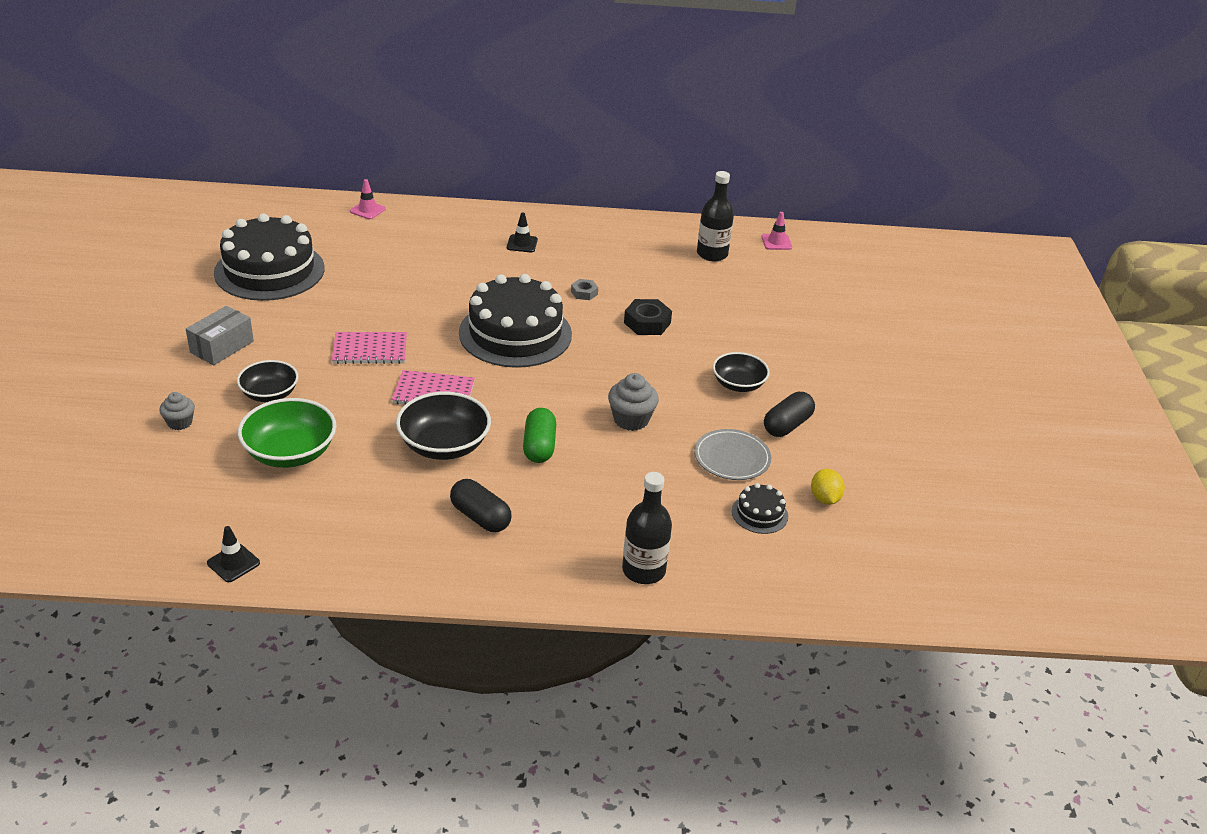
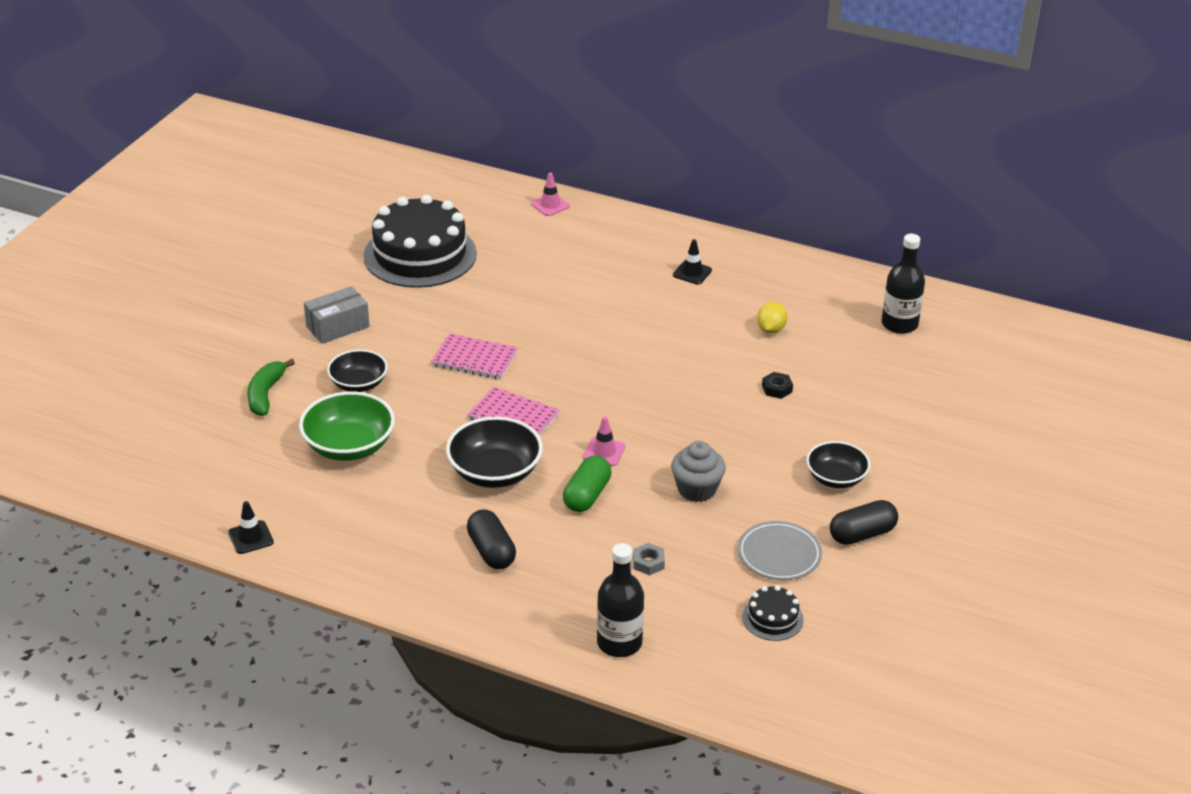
camera: 25 degrees right, 0 degrees up
grey cupcake [159,392,195,430] -> green banana [247,359,295,416]
black cake [459,274,572,368] -> none
grey nut [571,279,598,300] -> grey nut moved to [633,543,665,575]
black nut [624,299,672,335] -> black nut [762,372,793,399], size x0.59
pink traffic cone [761,212,792,250] -> pink traffic cone moved to [583,416,626,466]
yellow lemon [811,469,845,505] -> yellow lemon moved to [757,302,787,333]

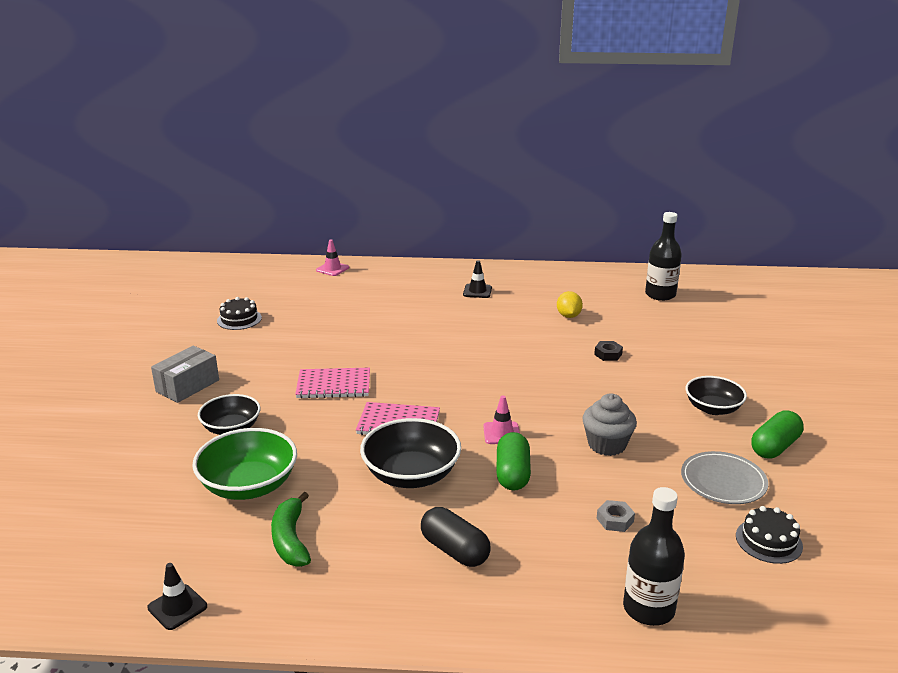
camera: 20 degrees left, 10 degrees down
green banana [247,359,295,416] -> green banana moved to [271,492,311,567]
black cake [364,195,477,288] -> black cake [217,297,262,330], size x0.43
black capsule [830,500,898,545] -> green capsule [751,410,804,458]

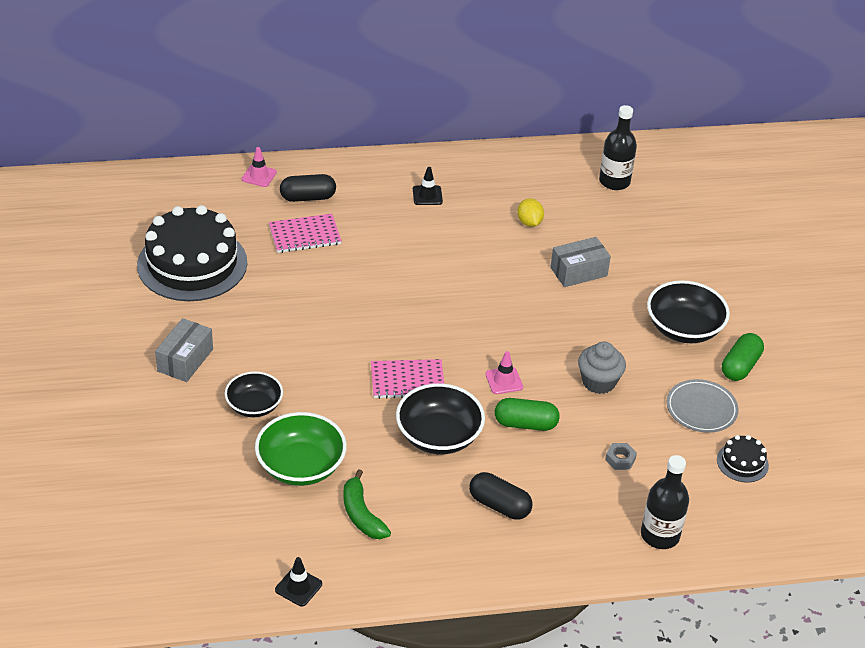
camera: 15 degrees left, 15 degrees up
black cake [217,297,262,330] -> black cake [137,205,247,301], size x2.34
pink notebook [295,368,370,399] -> pink notebook moved to [269,214,342,253]
green capsule [496,432,531,491] -> green capsule turned 75 degrees counterclockwise [495,398,560,431]
black nut [594,341,623,361] -> grey box [550,237,611,287]
black bowl [686,376,747,415] -> black bowl [647,280,730,343], size x1.51
none -> black capsule [280,174,336,202]

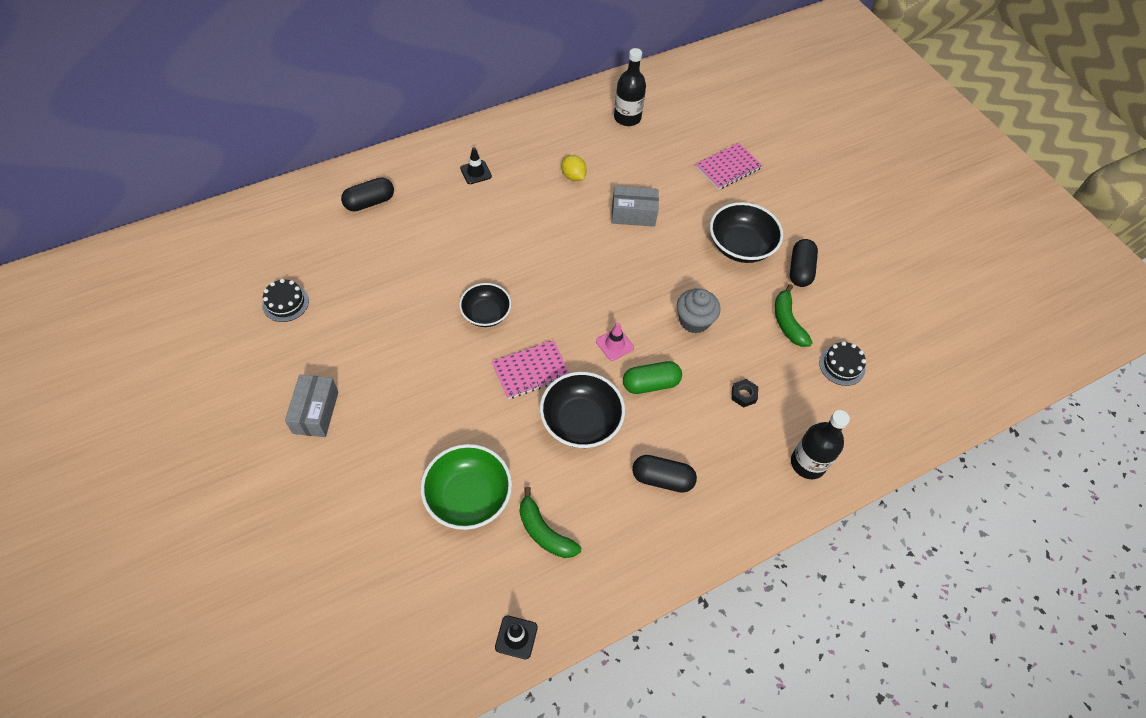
camera: 20 degrees left, 15 degrees up
black cake [137,205,247,301] -> black cake [262,279,309,322], size x0.43
black bowl [225,371,283,417] -> black bowl moved to [459,283,511,327]
pink traffic cone [242,147,277,187] -> none
pink notebook [269,214,342,253] -> pink notebook moved to [696,143,763,190]
grey box [550,237,611,287] -> grey box turned 45 degrees clockwise [612,186,659,227]
grey nut [605,443,637,470] -> black nut [732,379,758,408]
grey plate [667,379,739,433] -> green banana [775,284,813,347]
green capsule [722,333,764,381] -> black capsule [790,239,818,287]

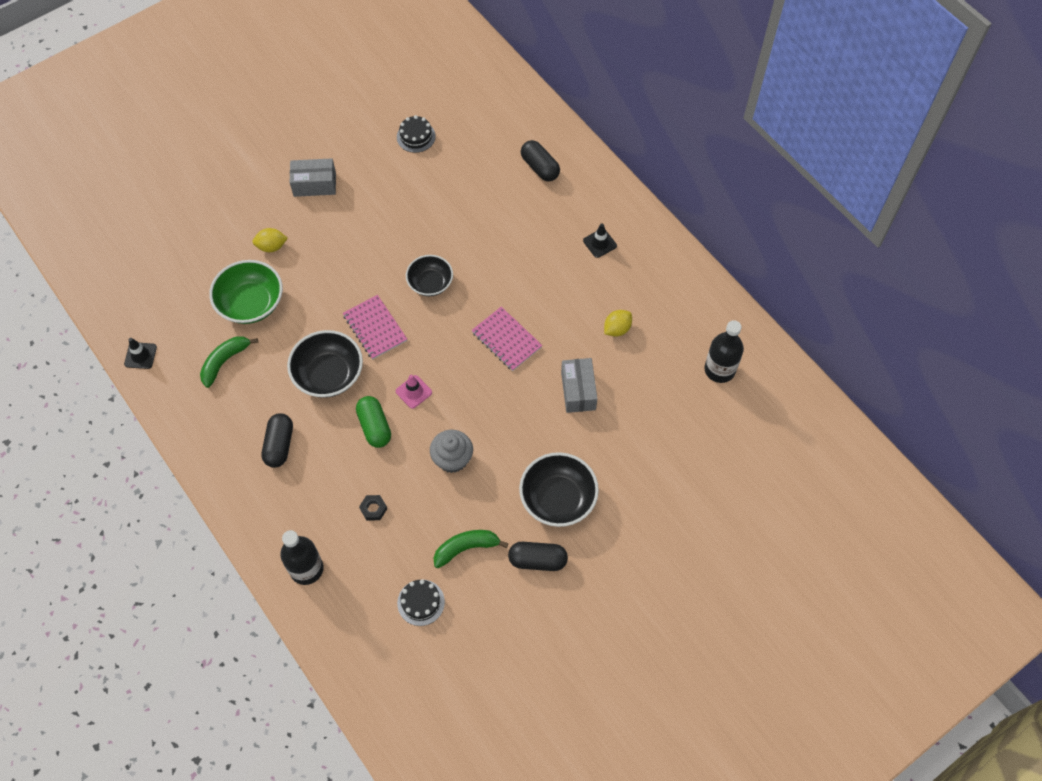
camera: 85 degrees right, 5 degrees up
pink notebook [696,143,763,190] -> pink notebook moved to [472,307,542,371]
none -> yellow lemon [253,228,288,252]

